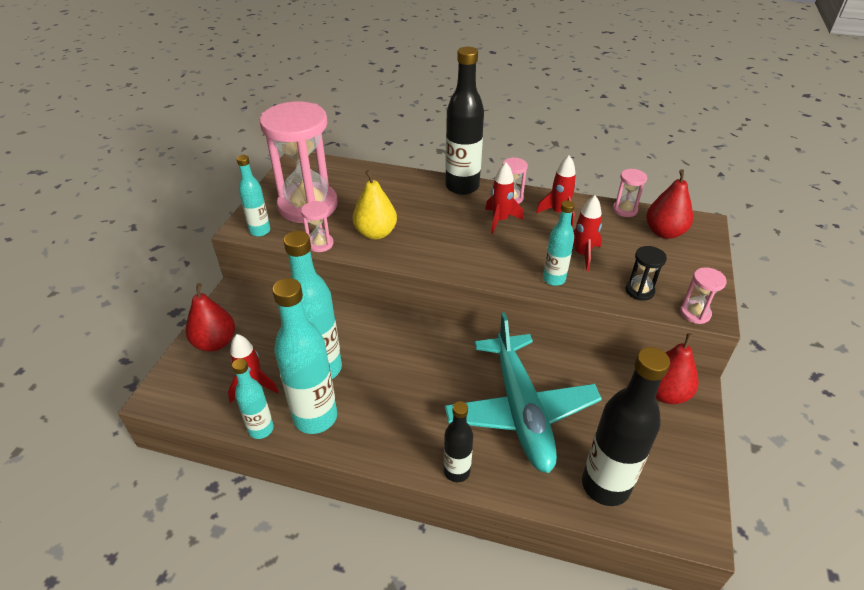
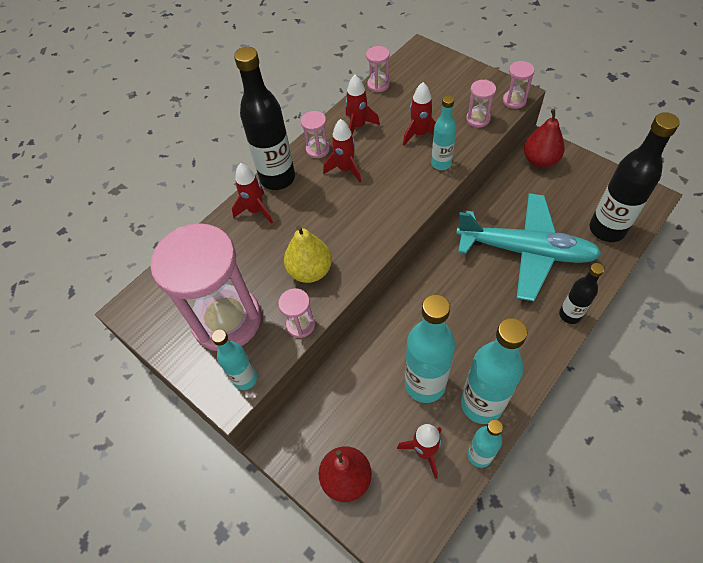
camera: 60 degrees left, 15 degrees up
black hourglass [626,246,667,301] -> pink hourglass [466,80,496,127]
red pear [646,169,693,239] -> none
none -> red rocket [232,163,273,224]

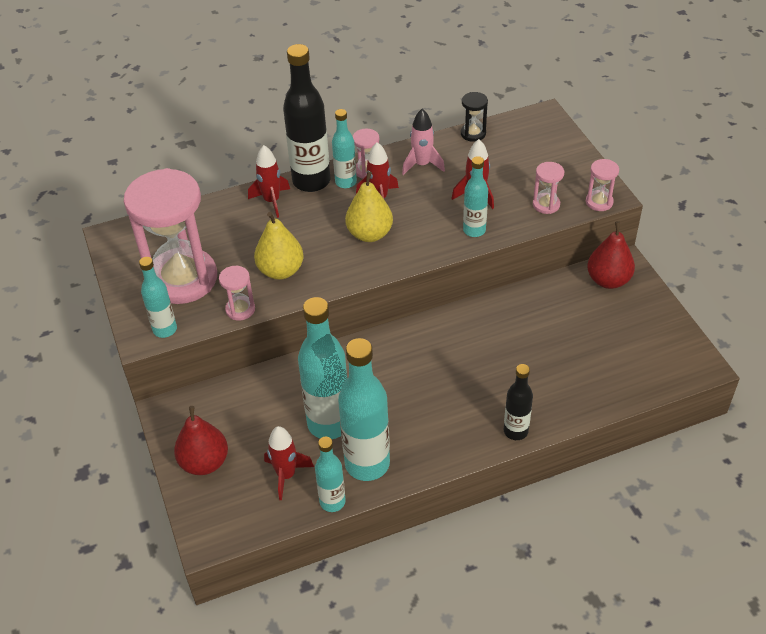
camera: 25 degrees right, 10 degrees down
red rocket [345,75,380,135] -> pink rocket [402,109,445,175]
pink hourglass [366,46,390,92] -> black hourglass [461,92,488,142]
turquoise plane [456,193,601,301] -> none
black bottle [590,112,680,242] -> none
none -> turquoise bottle [332,109,357,188]
none -> yellow pear [345,171,393,242]

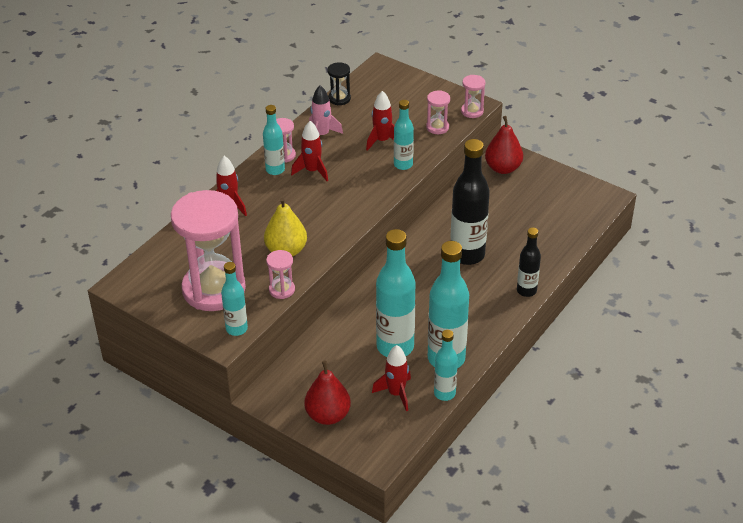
camera: 35 degrees left, 5 degrees down
black bottle [283,44,331,192] -> black bottle moved to [451,139,490,265]
yellow pear [345,171,393,242] -> none

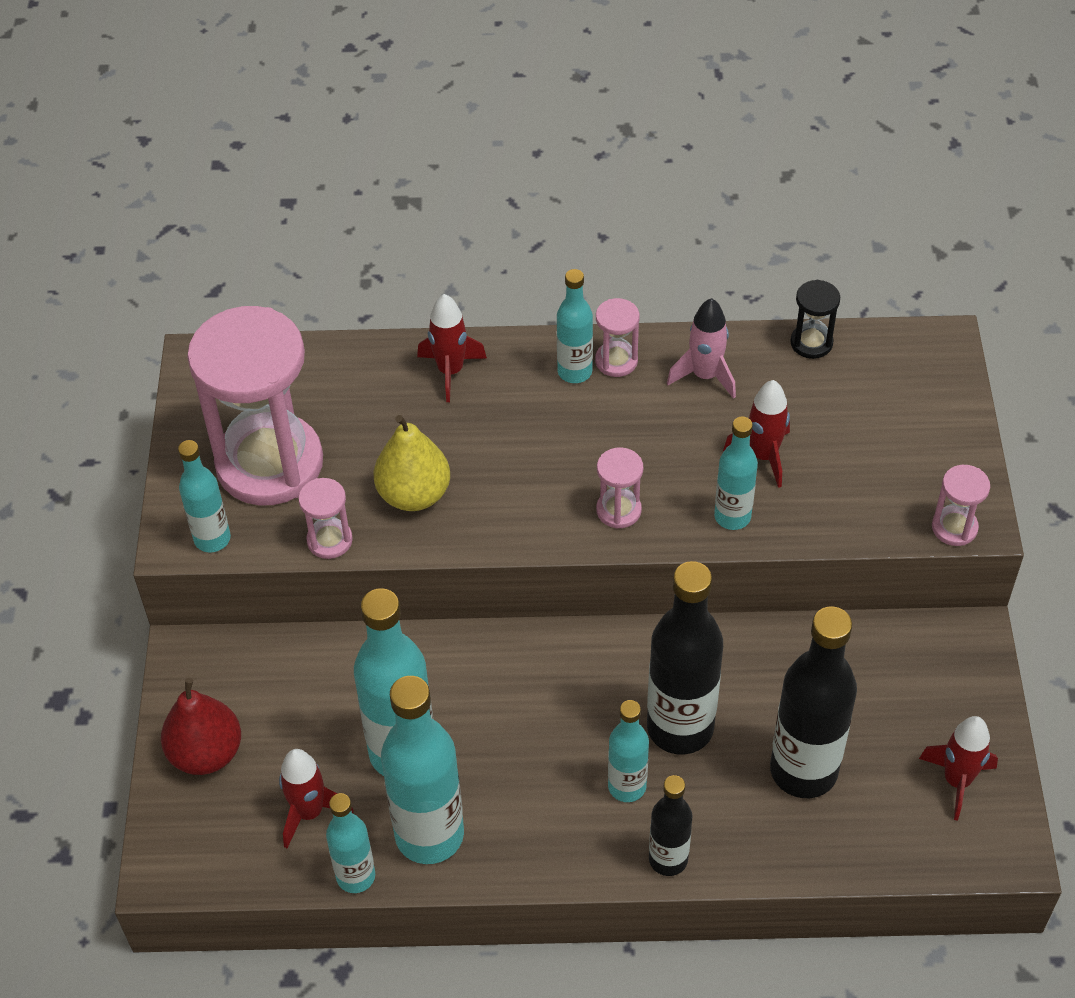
camera: 55 degrees right, 10 degrees up
red rocket [291,121,328,181] -> red rocket moved to [919,716,998,821]
pink hourglass [426,90,450,134] -> pink hourglass moved to [596,447,643,529]
red pear [485,116,523,174] -> none
none -> turquoise bottle [608,700,649,802]
none -> black bottle [770,606,857,798]

